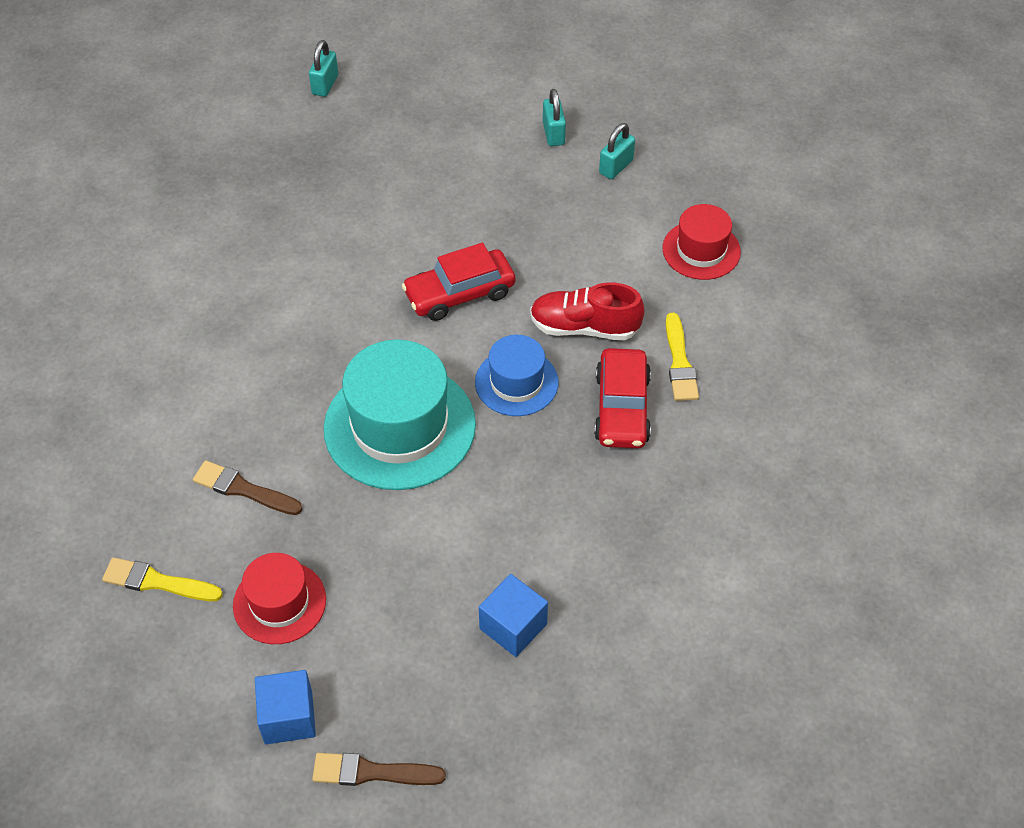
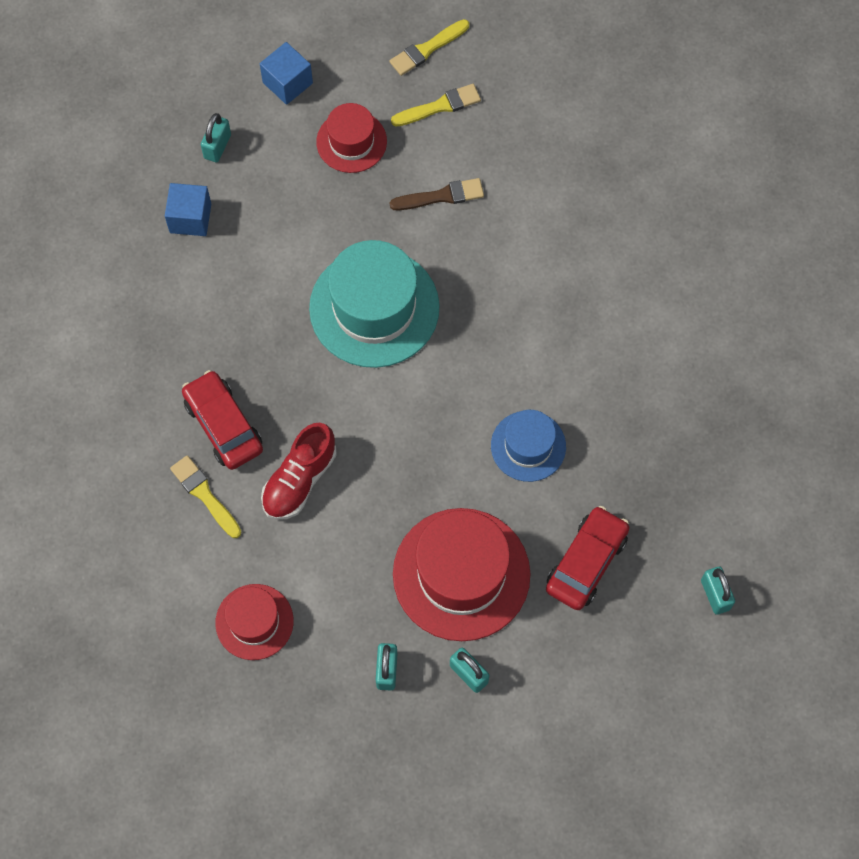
camera: 145 degrees right, 15 degrees up
brown brush [312,753,446,786] -> none
red car [402,243,515,321] -> red car moved to [546,506,629,610]
blue hat [475,335,559,416] -> blue hat moved to [491,410,566,482]
red shoe [530,282,645,340] -> red shoe turned 150 degrees clockwise [261,423,337,520]
none -> turquoise padlock [201,113,231,162]
none -> yellow brush [389,19,469,76]
none -> red hat [393,508,530,641]

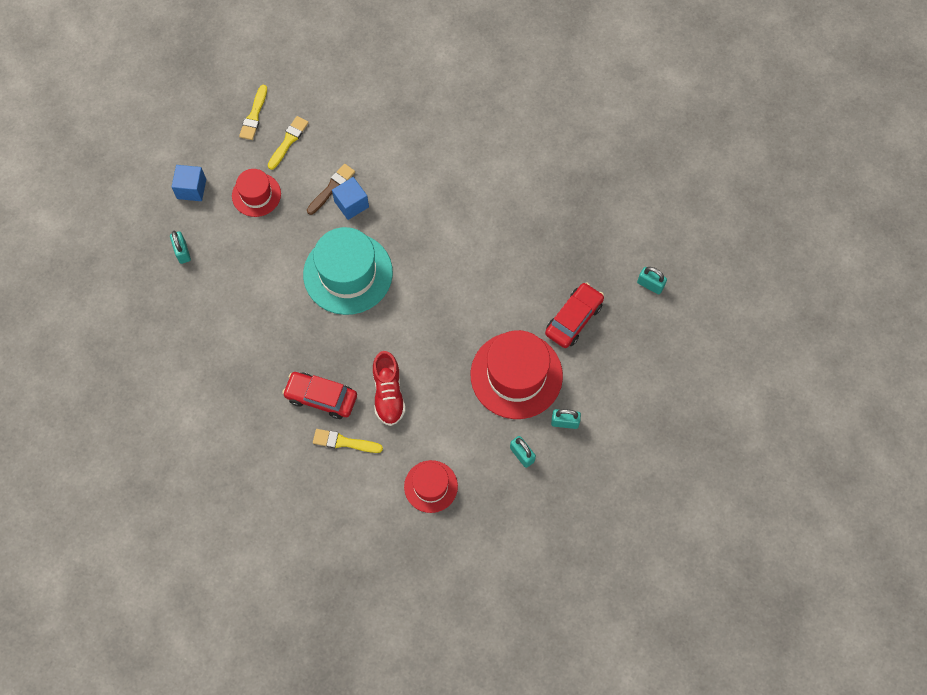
camera: 40 degrees left, 0 degrees up
blue cube [165,183,211,236] -> blue cube moved to [332,177,369,220]
blue hat [491,410,566,482] -> none
red car [546,506,629,610] -> red car turned 45 degrees clockwise [545,282,604,348]

